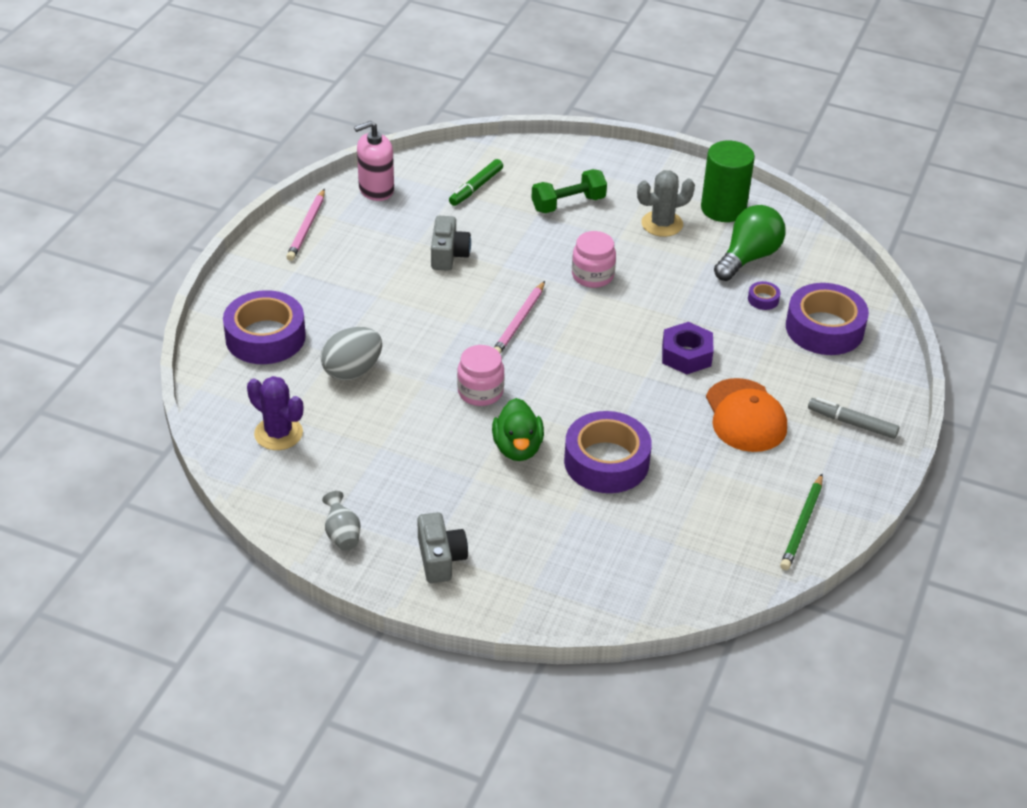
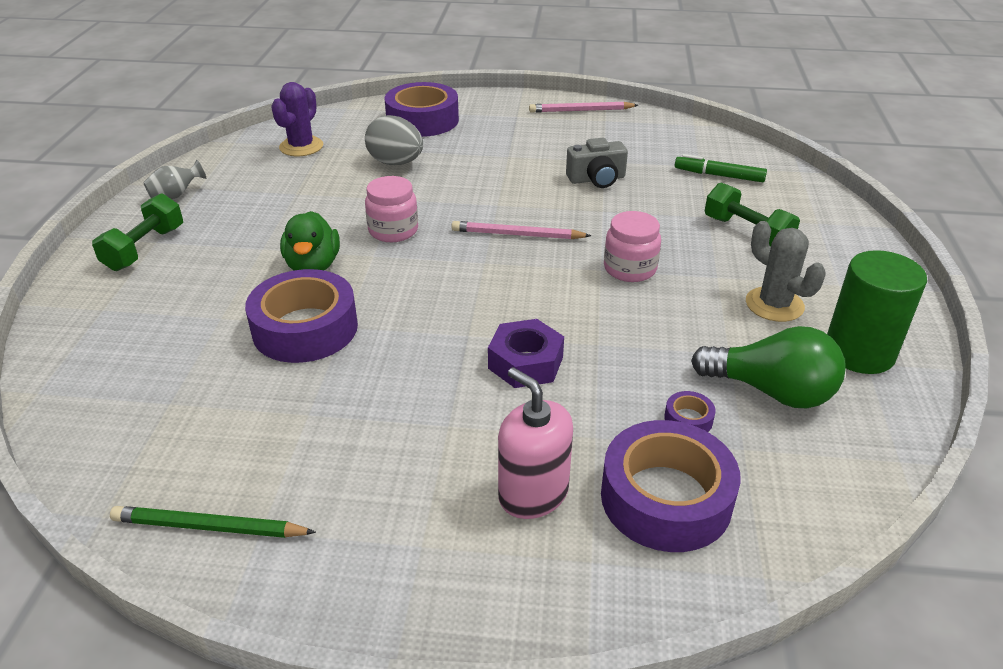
camera: 75 degrees right, 5 degrees down
pink soap dispenser [354,121,394,201] -> pink soap dispenser moved to [498,367,573,519]
grey camera [417,512,468,583] -> green dumbbell [92,193,183,271]
green duck [492,398,544,461] -> green duck turned 75 degrees counterclockwise [280,211,340,271]
orange cap [706,378,787,452] -> none
grey marker [808,397,899,439] -> none

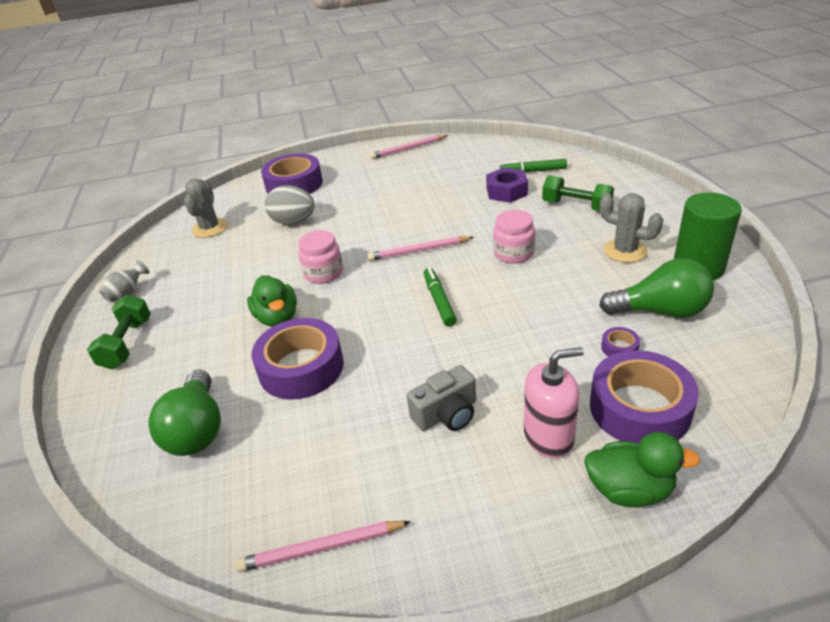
camera: 15 degrees left, 0 degrees up
green pencil [110,506,316,538] -> pink pencil [235,521,411,572]
purple cactus [271,82,323,156] -> grey cactus [184,178,228,238]
purple nut [488,319,564,388] -> purple nut moved to [486,168,528,203]
pink soap dispenser [498,367,573,519] -> pink soap dispenser turned 135 degrees clockwise [524,347,584,458]
grey camera [566,138,628,188] -> grey camera moved to [407,365,476,431]
none -> green light bulb [148,370,221,456]
none -> green marker [424,267,457,326]
none -> green duck [584,432,700,507]

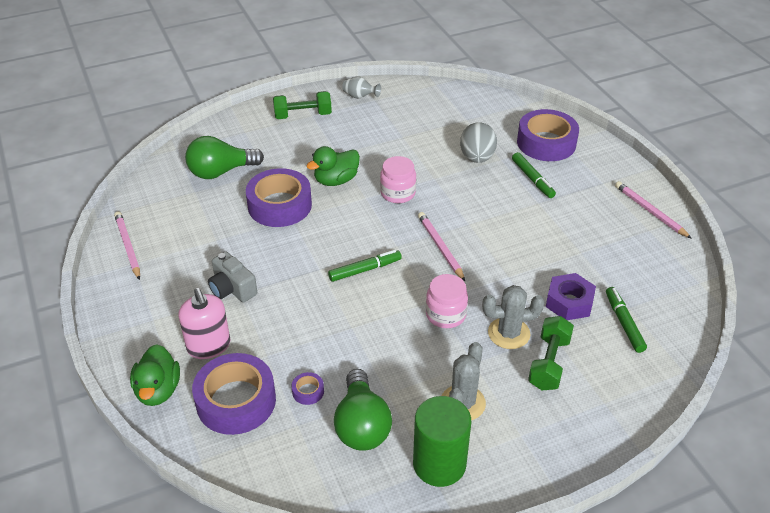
camera: 75 degrees right, 5 degrees up
grey cactus [184,178,228,238] -> grey cactus moved to [482,285,545,349]
none -> green marker [512,152,556,198]

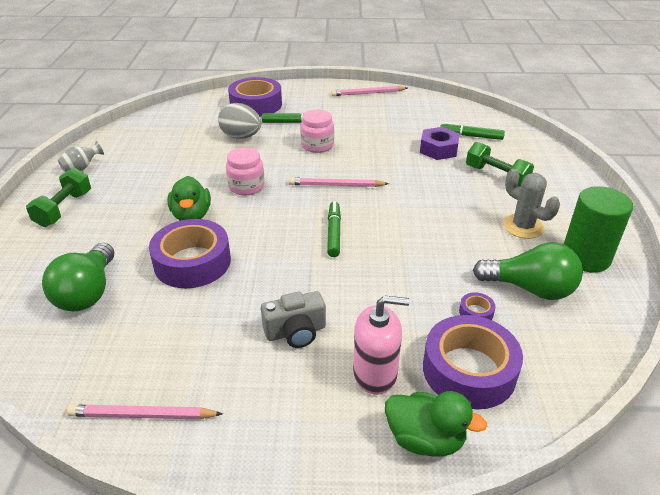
camera: 65 degrees left, 5 degrees down
pink jar [426,274,468,328] -> pink jar moved to [300,110,334,153]
grey cactus [482,285,545,349] -> none

